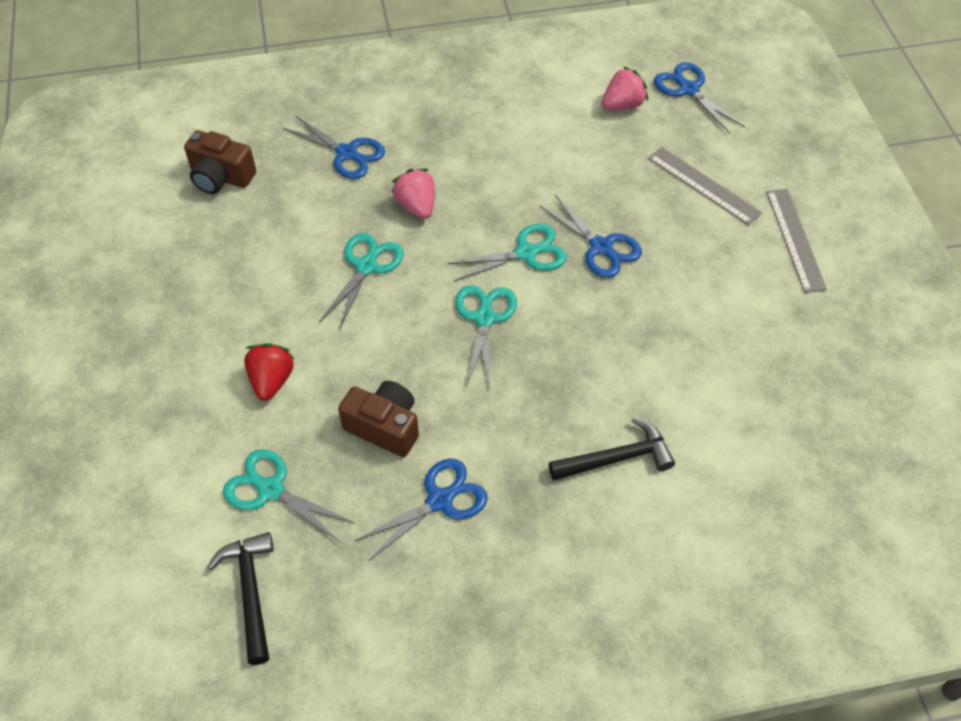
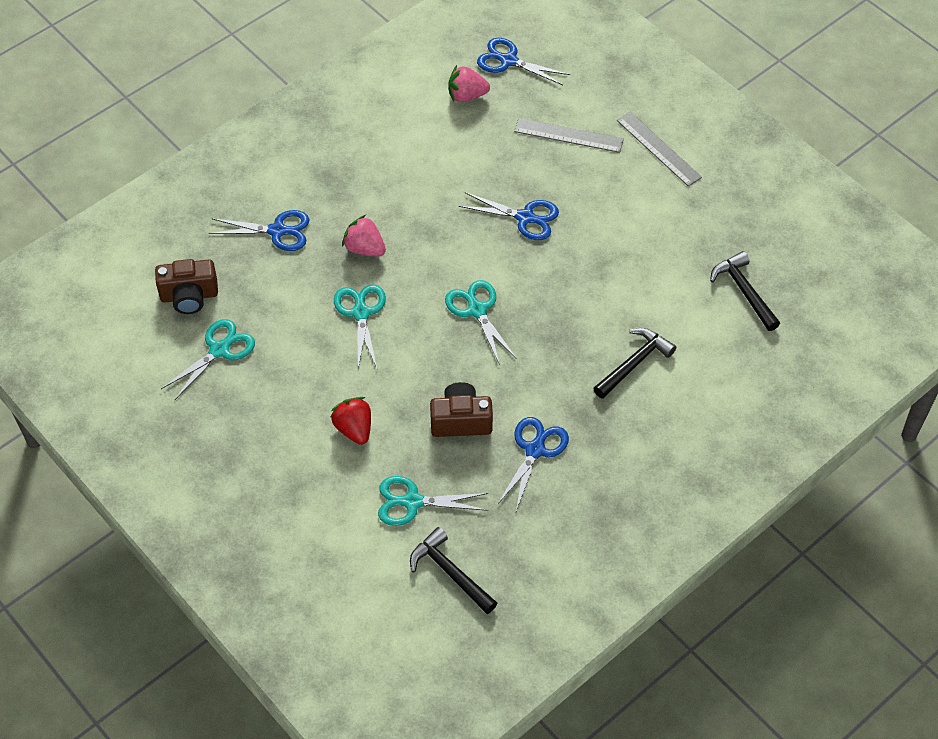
camera: 30 degrees left, 0 degrees up
turquoise scissors [447,224,567,281] -> turquoise scissors moved to [161,319,255,400]
pink strawberry [602,66,648,111] -> pink strawberry turned 120 degrees counterclockwise [448,65,490,102]
none -> black hammer [710,251,780,331]

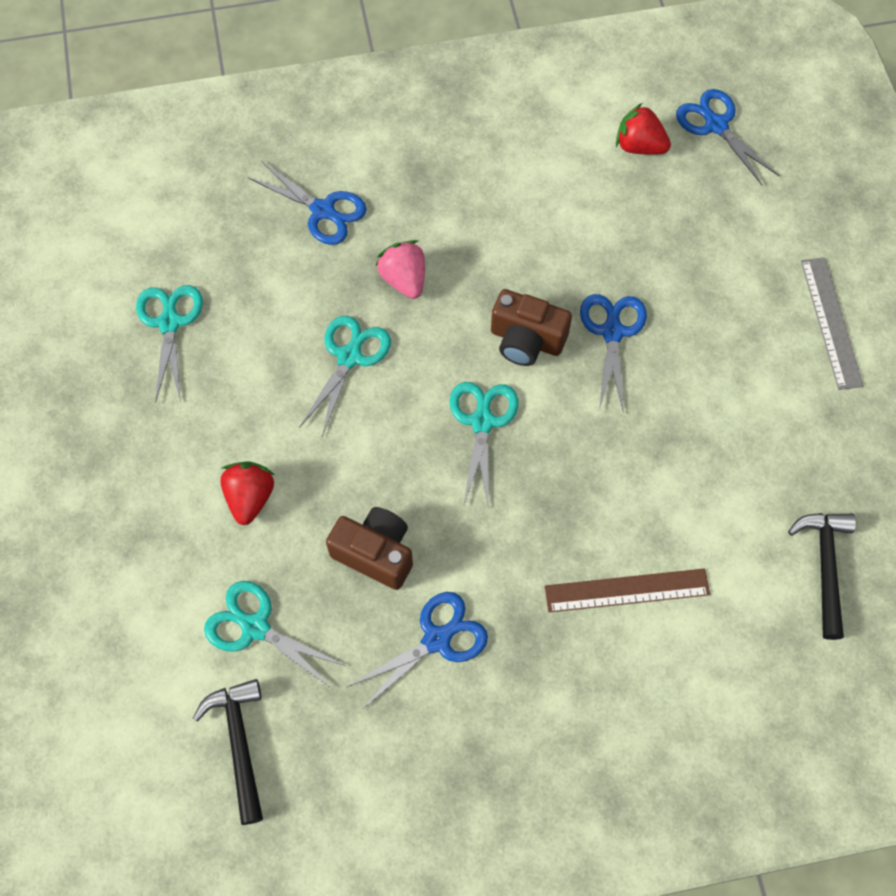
camera: 30 degrees right, 10 degrees up
brown camera [155,259,218,314] -> brown camera moved to [491,289,572,366]
turquoise scissors [161,319,255,400] -> turquoise scissors turned 75 degrees counterclockwise [136,285,203,403]
pink strawberry [448,65,490,102] -> red strawberry [616,103,671,155]
blue scissors [459,192,559,240] -> blue scissors turned 135 degrees counterclockwise [580,294,647,413]
grey ruler [514,118,624,153] -> none
black hammer [593,328,676,399] -> brown ruler [545,568,710,612]

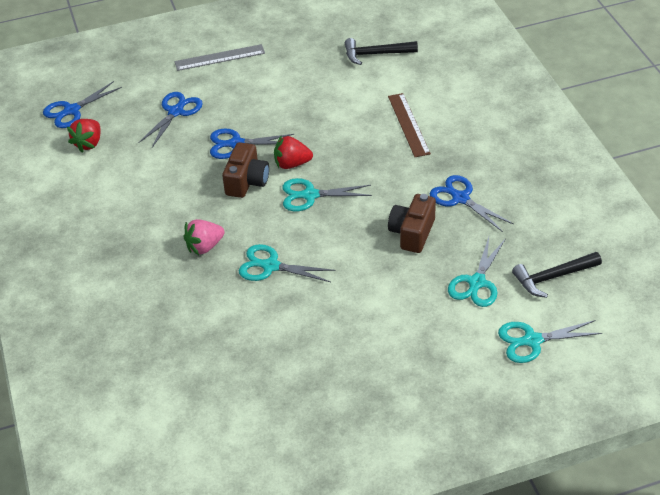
camera: 95 degrees left, 20 degrees down
turquoise scissors [136,285,203,403] -> turquoise scissors moved to [498,320,602,363]
red strawberry [220,461,275,525] -> red strawberry moved to [274,135,313,169]
blue scissors [248,161,367,245] -> blue scissors moved to [139,92,203,148]

